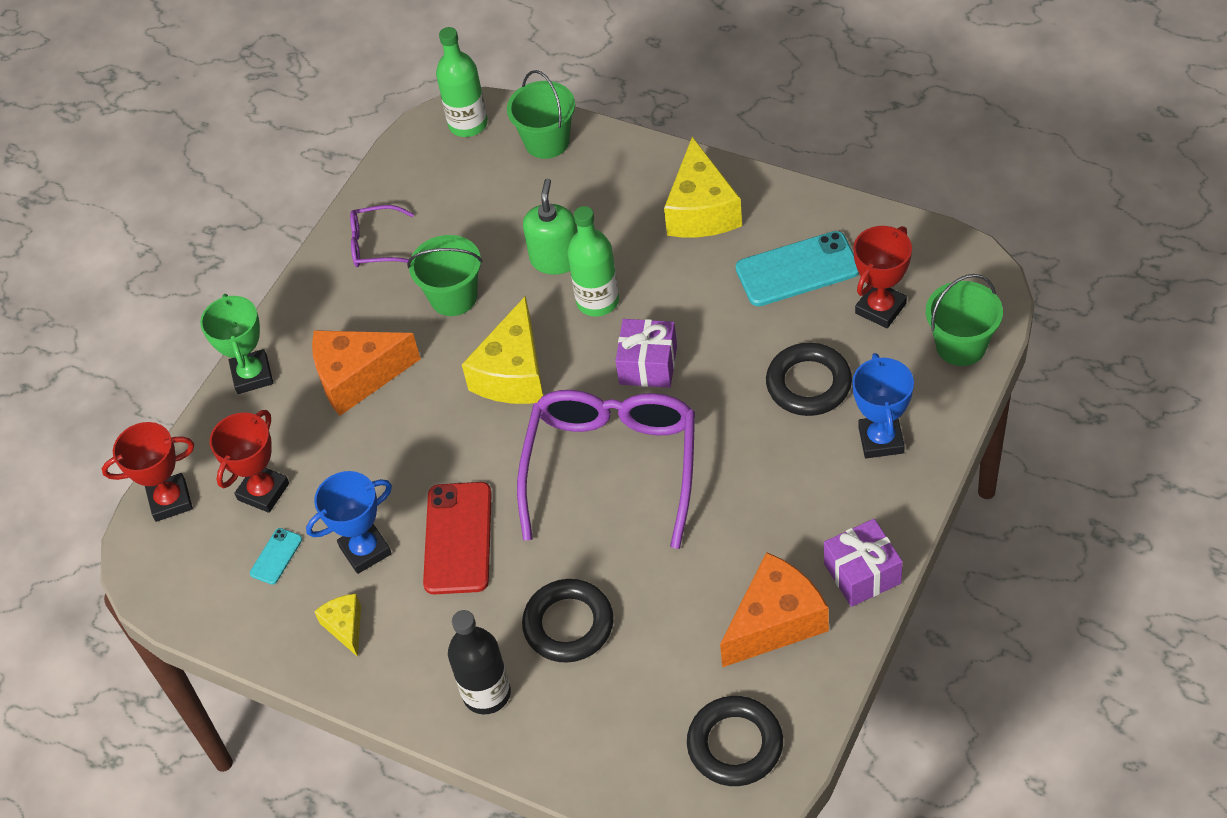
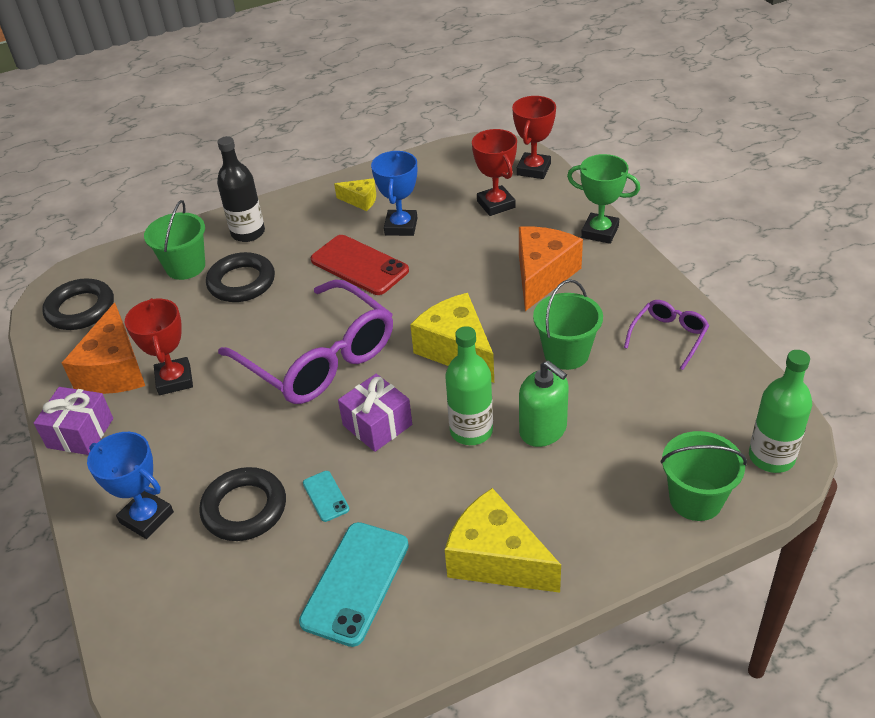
camera: 125 degrees right, 10 degrees down
turquoise phone [250,528,302,585] -> turquoise phone moved to [303,471,349,522]
red trophy [853,226,912,328] -> red trophy moved to [125,298,193,395]
green bucket [926,274,1003,366] -> green bucket moved to [144,200,205,280]

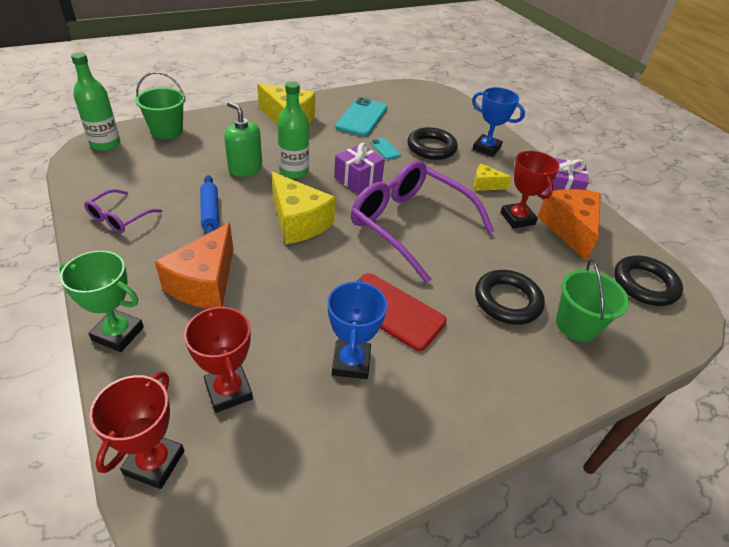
camera: 170 degrees right, 0 degrees up
black bottle [217,136,265,242] -> none
yellow cheese [334,178,376,211] -> yellow cheese moved to [474,164,512,191]
green bucket [533,279,603,370] -> blue rolling pin [200,175,219,235]

